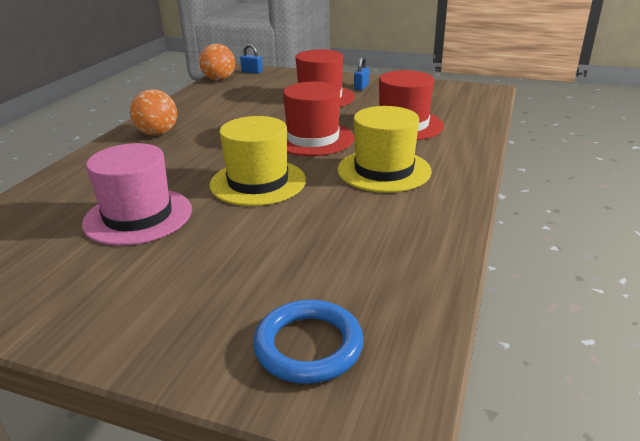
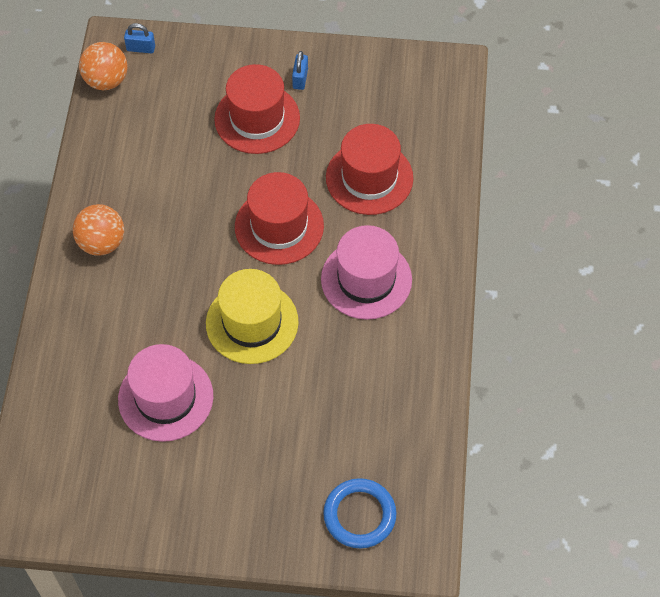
camera: 15 degrees left, 30 degrees up
yellow hat [337,106,431,193] -> pink hat [321,225,412,320]

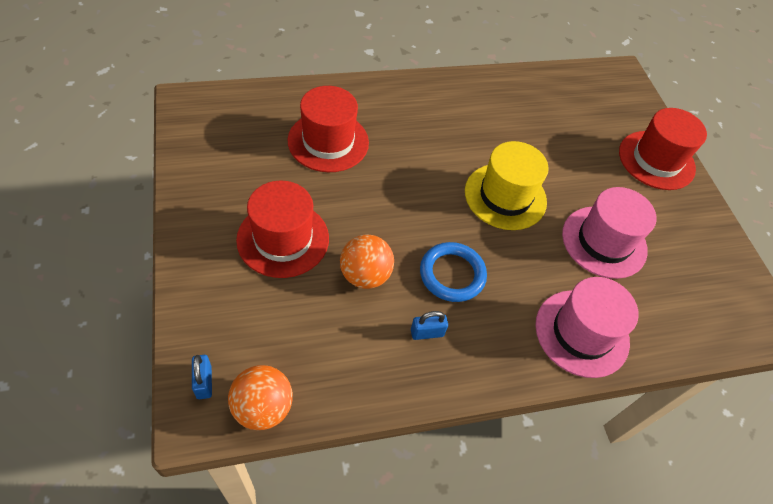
camera: 115 degrees left, 5 degrees down
orange ball [73,204,124,256] -> orange ball moved to [340,234,394,289]
red hat [235,172,324,265] -> red hat moved to [619,108,707,190]
blue padlock [292,51,308,90] -> blue padlock moved to [411,311,448,340]
pink hat [321,225,412,320] -> pink hat moved to [535,277,639,378]
blue ring [323,478,396,549] -> blue ring moved to [420,242,487,302]

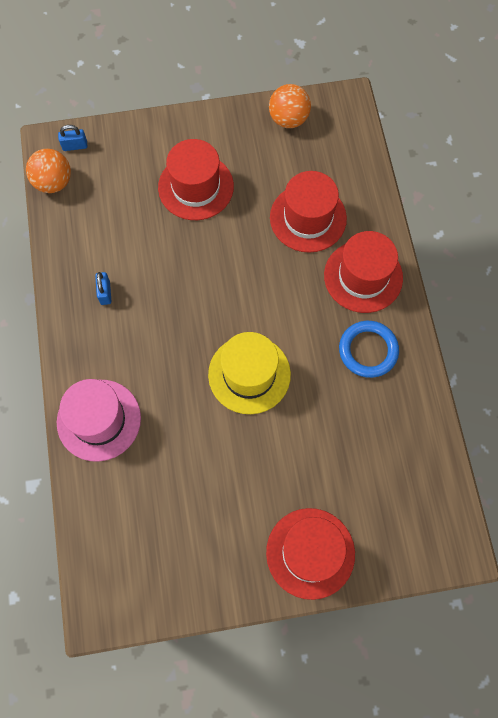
camera: 100 degrees right, 15 degrees up
orange ball [340,234,394,289] -> orange ball moved to [269,84,311,128]
blue ring [420,242,487,302] -> blue ring moved to [339,321,399,378]
pink hat [562,187,657,279] -> none
none -> red hat [324,231,403,313]

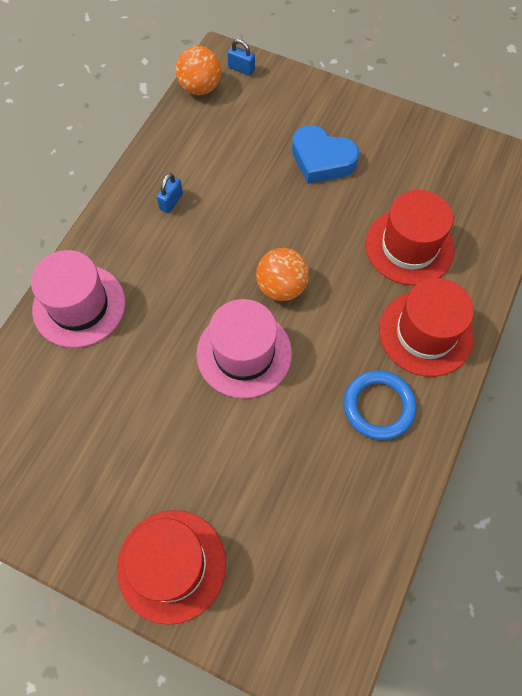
camera: 35 degrees right, 5 degrees down
red hat [158,139,234,220] -> blue heart [292,125,359,184]
yellow hat [208,332,291,414] -> pink hat [196,299,292,399]
orange ball [269,84,311,128] -> orange ball moved to [256,248,309,301]

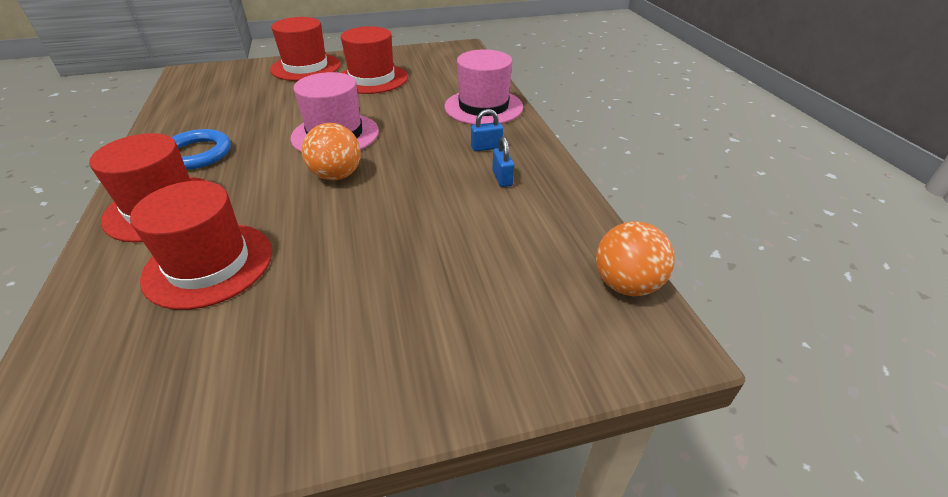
camera: 140 degrees right, 25 degrees down
blue padlock [227,39,255,76] -> blue padlock moved to [471,109,503,151]
blue heart [292,125,359,184] -> none
none -> red hat [341,26,408,94]

